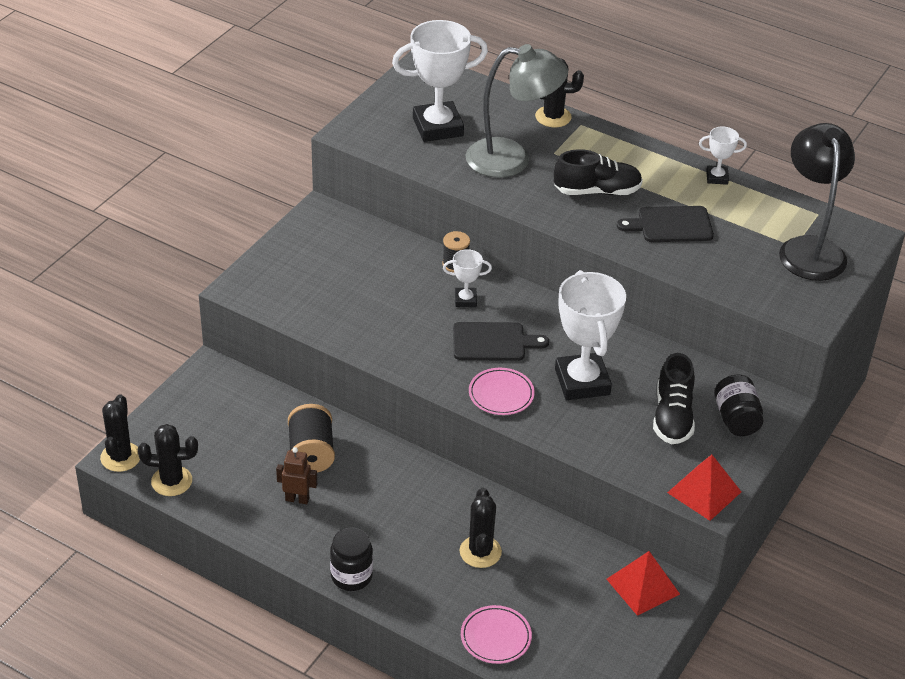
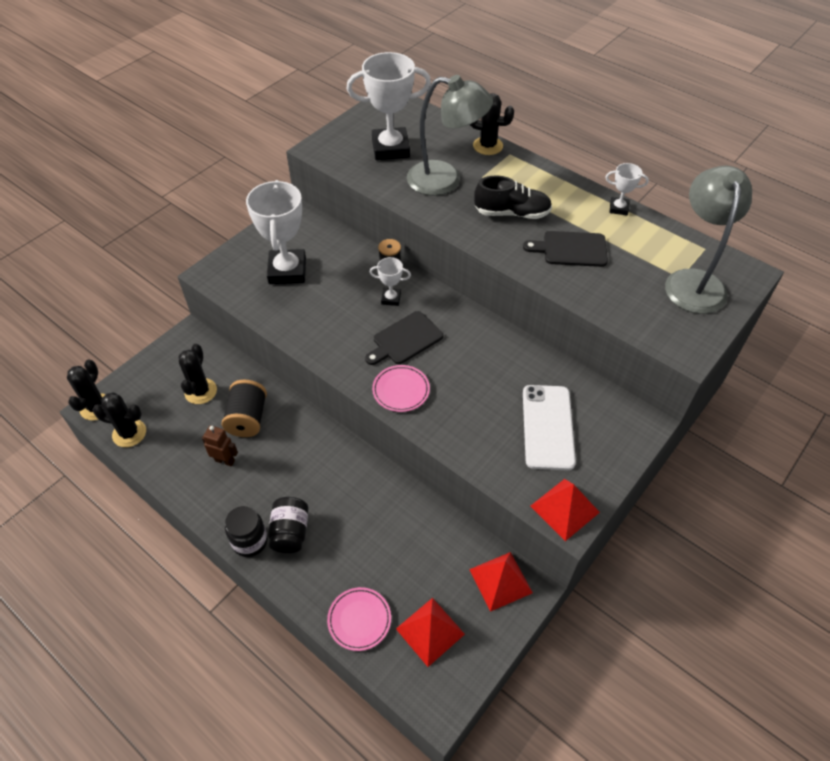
camera: 10 degrees right, 10 degrees up
black cutting board [453,322,549,361] -> black cutting board turned 135 degrees clockwise [365,311,443,365]
black cactus [459,488,502,568] -> black cactus moved to [178,344,217,404]
white trophy [555,270,626,400] -> white trophy moved to [246,180,306,284]
black shoe [653,353,695,444] -> white phone [523,385,576,470]
black jar [714,375,764,436] -> black jar moved to [268,497,308,553]
black lamp [779,123,855,281] -> grey lamp [665,166,752,314]
none -> red pyramid [396,598,465,667]

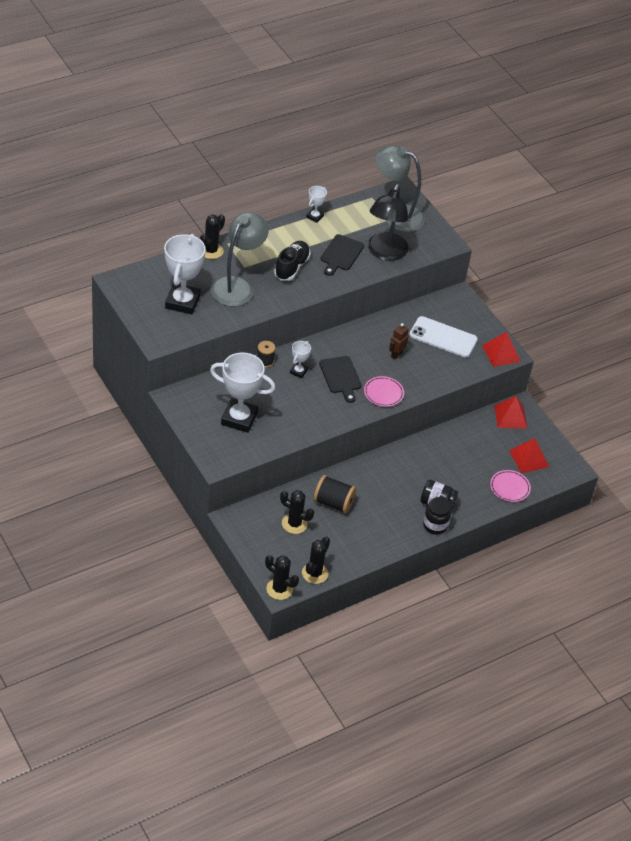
camera: 75 degrees left, 5 degrees down
brown robot [202,425,238,466] -> brown robot moved to [389,323,409,360]
none -> black lamp [368,184,409,261]

